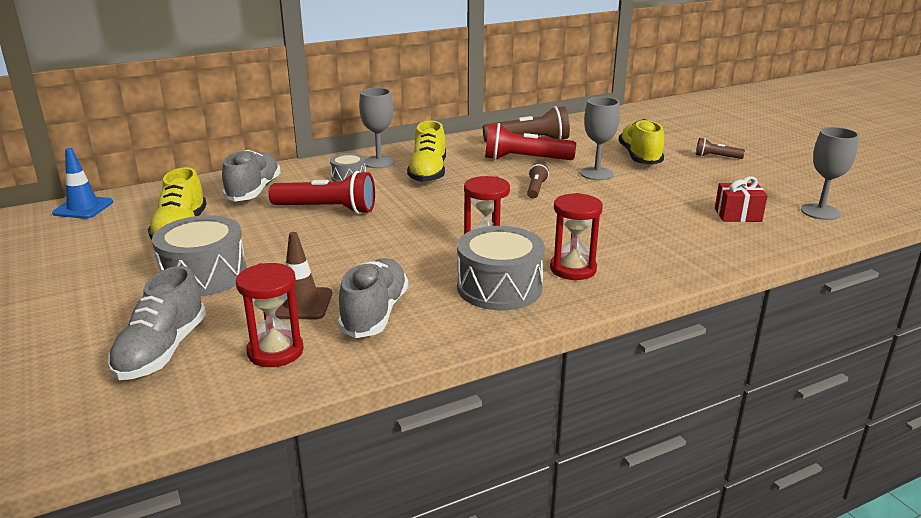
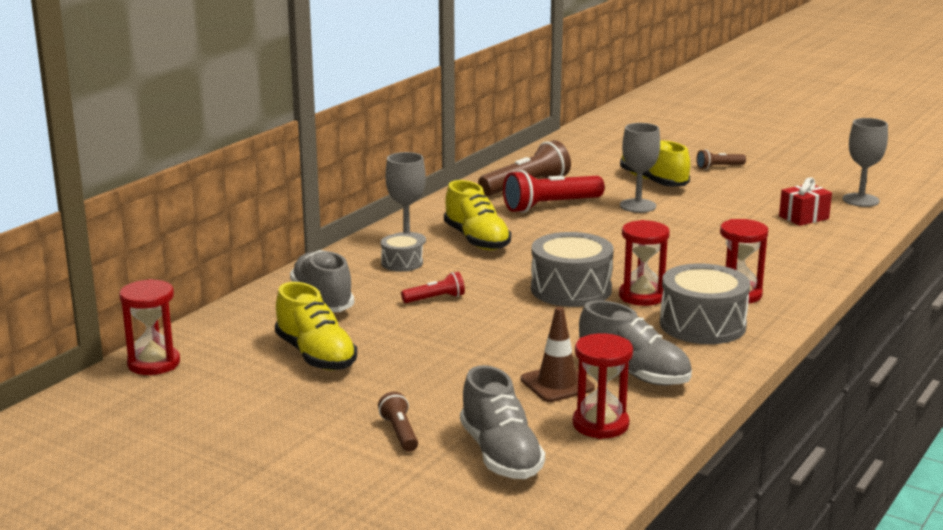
camera: 30 degrees left, 5 degrees down
blue traffic cone [52,148,113,219] -> red hourglass [119,279,180,375]
grey drum [152,215,247,296] -> grey drum moved to [531,232,614,307]
red flashlight [269,171,375,214] -> red flashlight [401,272,465,303], size x0.52
grey shoe [338,258,408,338] -> grey shoe turned 150 degrees clockwise [579,300,692,386]
brown flashlight [527,163,549,199] -> brown flashlight moved to [378,392,418,452]

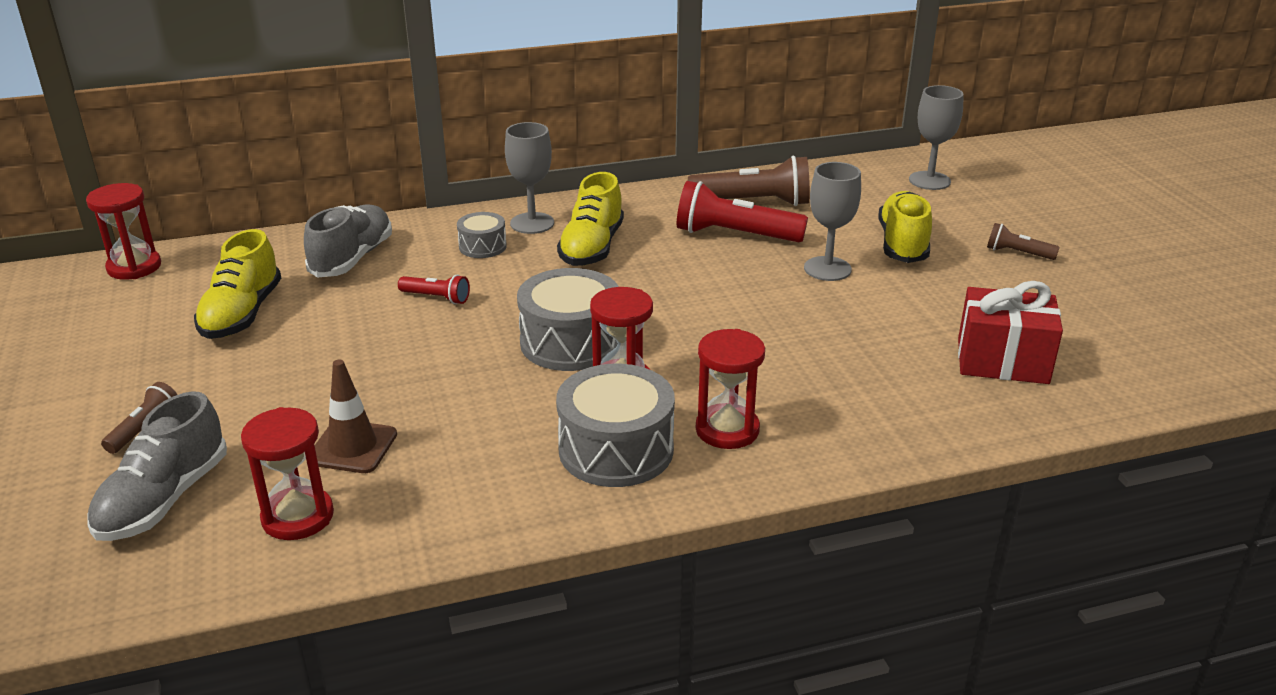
camera: 40 degrees right, 10 degrees up
grey shoe [579,300,692,386] -> none
red gift [779,177,832,226] -> red gift [958,281,1063,384], size x1.51
grey goblet [843,118,888,207] -> grey goblet moved to [909,85,964,190]

